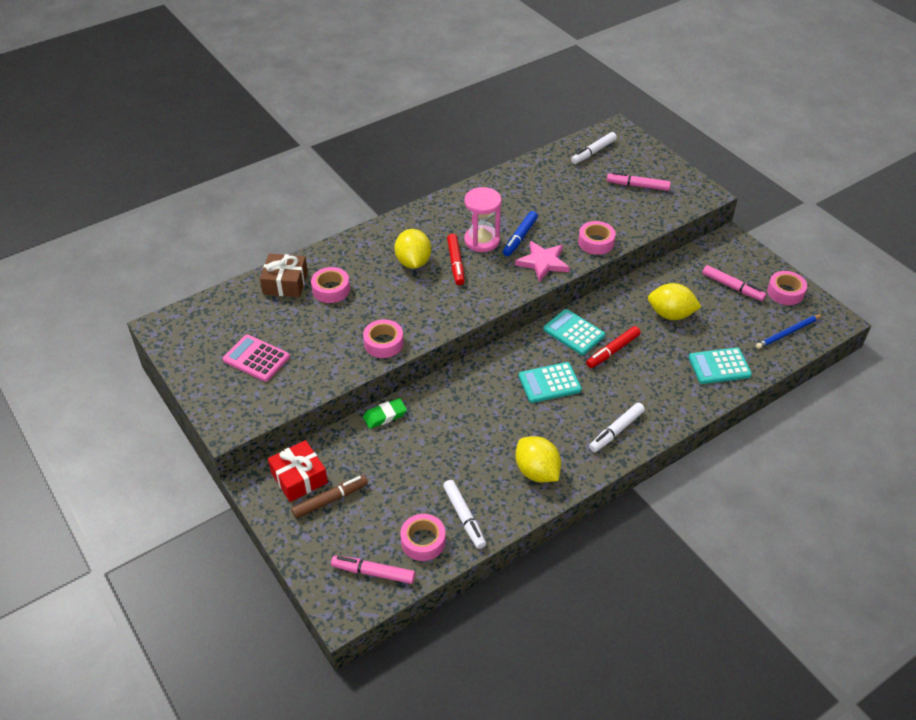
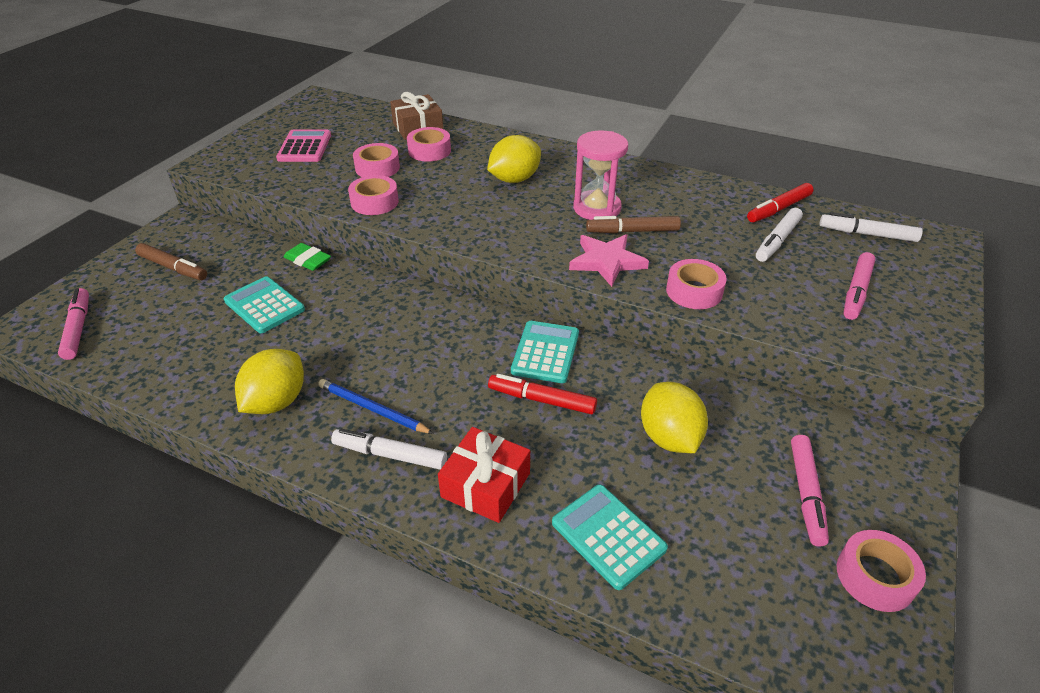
camera: 60 degrees right, 5 degrees down
red gift [268,440,328,502] -> red gift moved to [438,427,530,523]
pink tape [400,514,446,561] -> pink tape moved to [353,143,400,177]
white marker [443,480,486,549] -> white marker moved to [756,208,803,262]
red marker [447,234,464,285] -> red marker moved to [747,183,814,222]
blue marker [503,211,538,256] -> brown marker [586,216,681,233]
turquoise calculator [519,362,582,403] -> turquoise calculator moved to [224,276,305,333]
pink marker [607,172,671,191] -> pink marker turned 135 degrees counterclockwise [843,252,875,320]
blue pencil [756,314,822,349] -> blue pencil moved to [318,379,434,434]

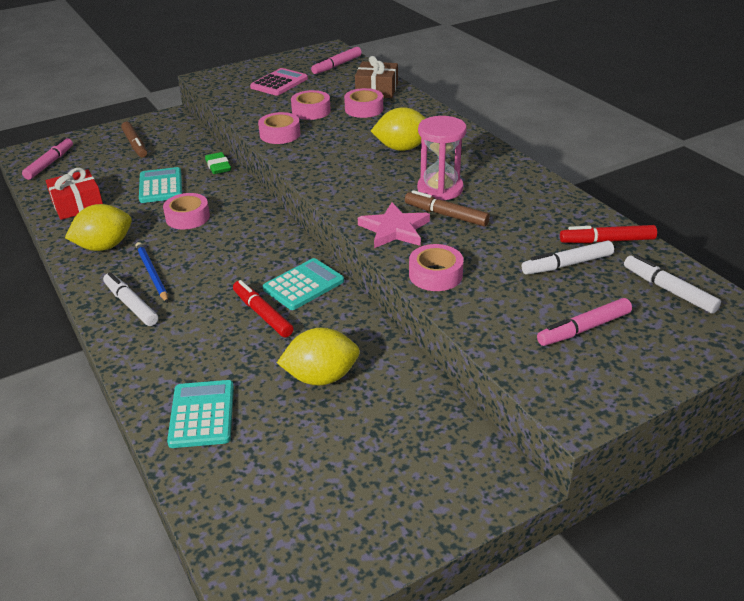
camera: 35 degrees right, 5 degrees down
red gift [438,427,530,523] -> red gift moved to [45,168,103,220]
yellow lemon [641,382,708,453] -> yellow lemon turned 60 degrees clockwise [277,328,360,385]
pink marker [791,435,829,547] -> pink marker moved to [311,47,362,74]
pink tape [837,530,926,612] -> pink tape moved to [163,193,210,229]

